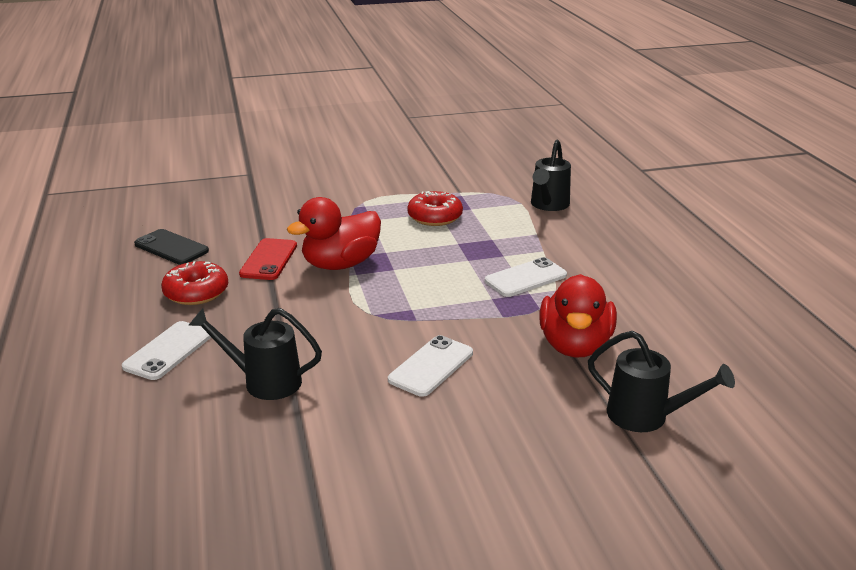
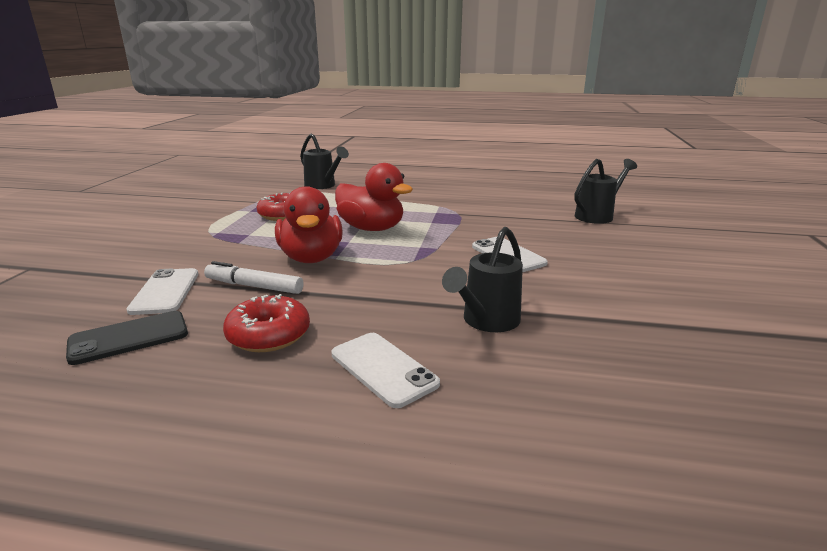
camera: 65 degrees left, 5 degrees down
red phone [239,238,297,280] -> white marker [204,261,304,294]
white phone [485,257,567,297] -> white phone moved to [127,268,198,315]
red duck [539,274,617,357] -> red duck moved to [335,163,413,231]

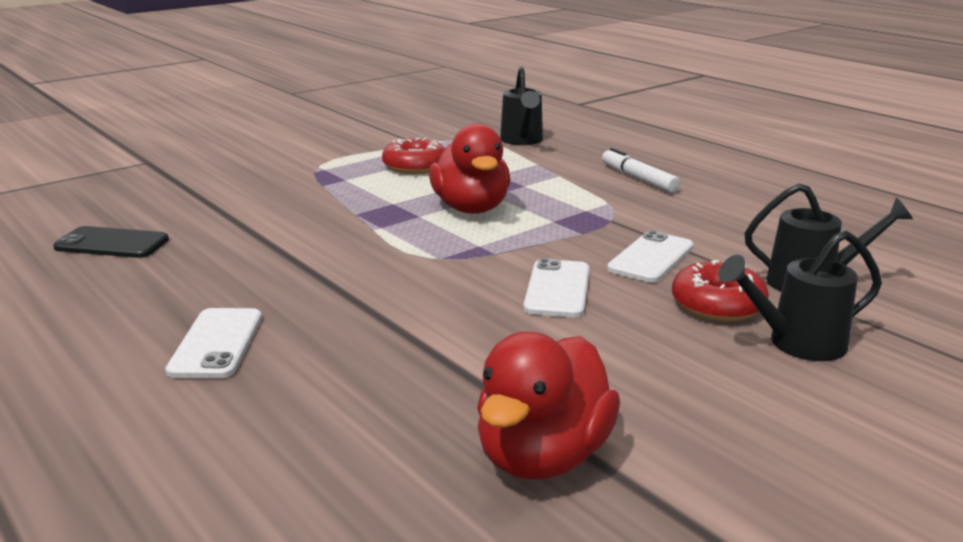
camera: 40 degrees right, 0 degrees up
white phone [127,268,198,315] -> white phone moved to [607,230,694,282]
white marker [204,261,304,294] -> white marker moved to [602,148,680,193]
red donut [223,294,310,352] -> red donut moved to [672,260,769,322]
red duck [275,186,342,263] -> red duck moved to [477,332,620,480]
black watering can [442,227,523,332] -> black watering can moved to [718,231,882,361]

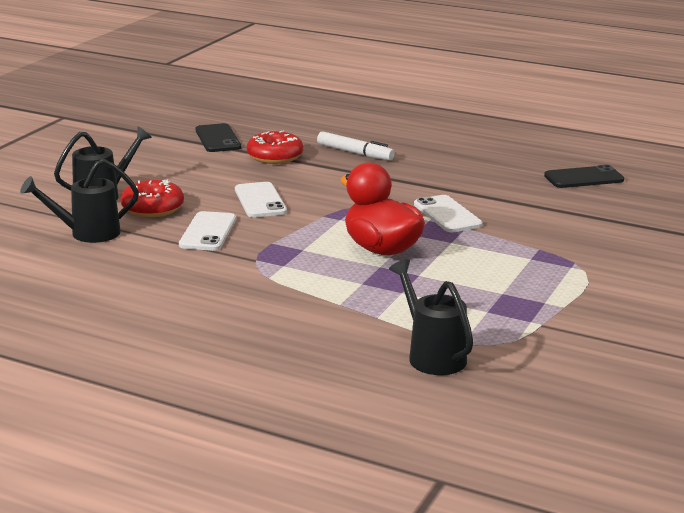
camera: 155 degrees right, 0 degrees up
white phone [165,308,262,378] -> white phone moved to [414,195,483,232]
red donut [382,138,445,174] -> red donut moved to [247,131,303,164]
red duck [477,332,620,480] -> black phone [196,123,241,152]
white marker [602,148,680,193] -> white marker moved to [317,131,395,160]

